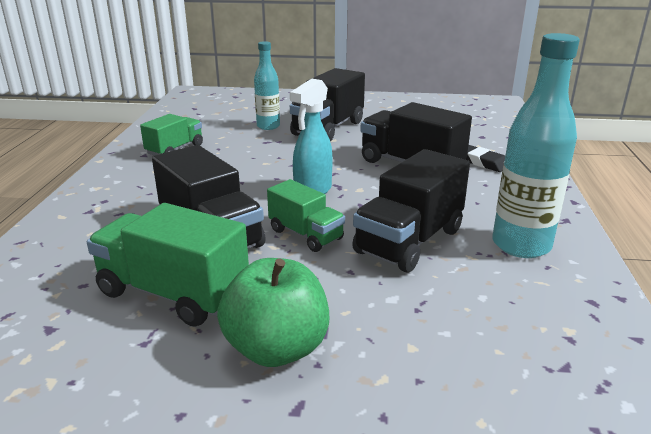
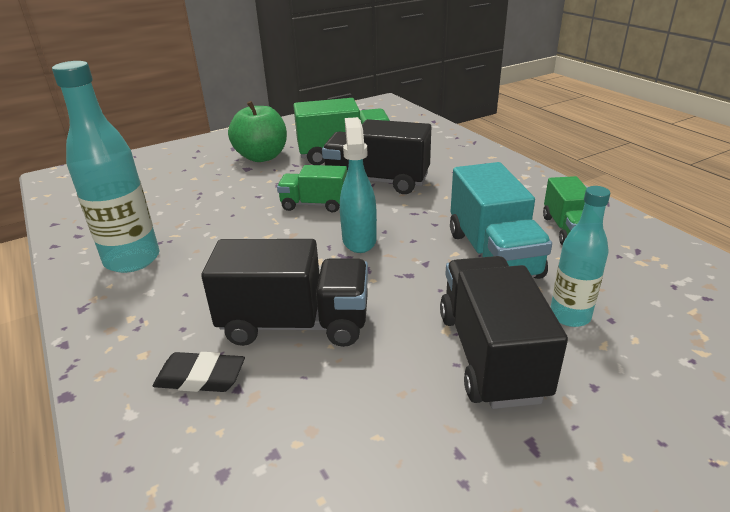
camera: 145 degrees right, 5 degrees up
black truck [352,149,470,272] -> none
none -> turquoise truck [450,162,552,279]

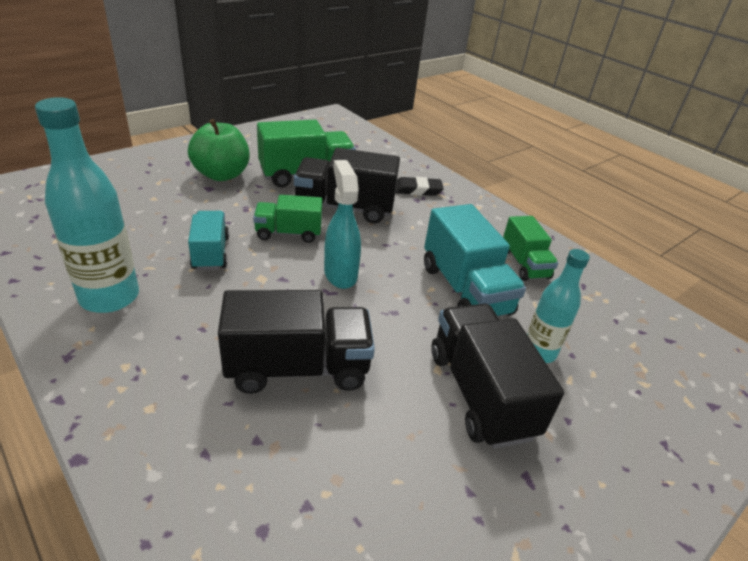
camera: 15 degrees left, 5 degrees up
black eraser [153,352,245,392] -> black eraser moved to [396,177,444,196]
none -> turquoise truck [188,211,229,270]

